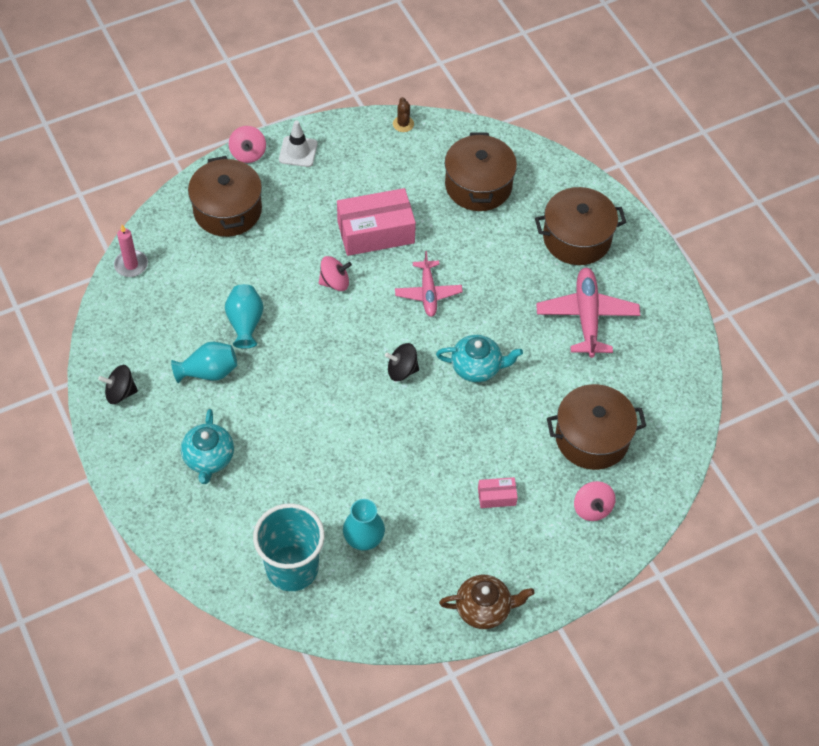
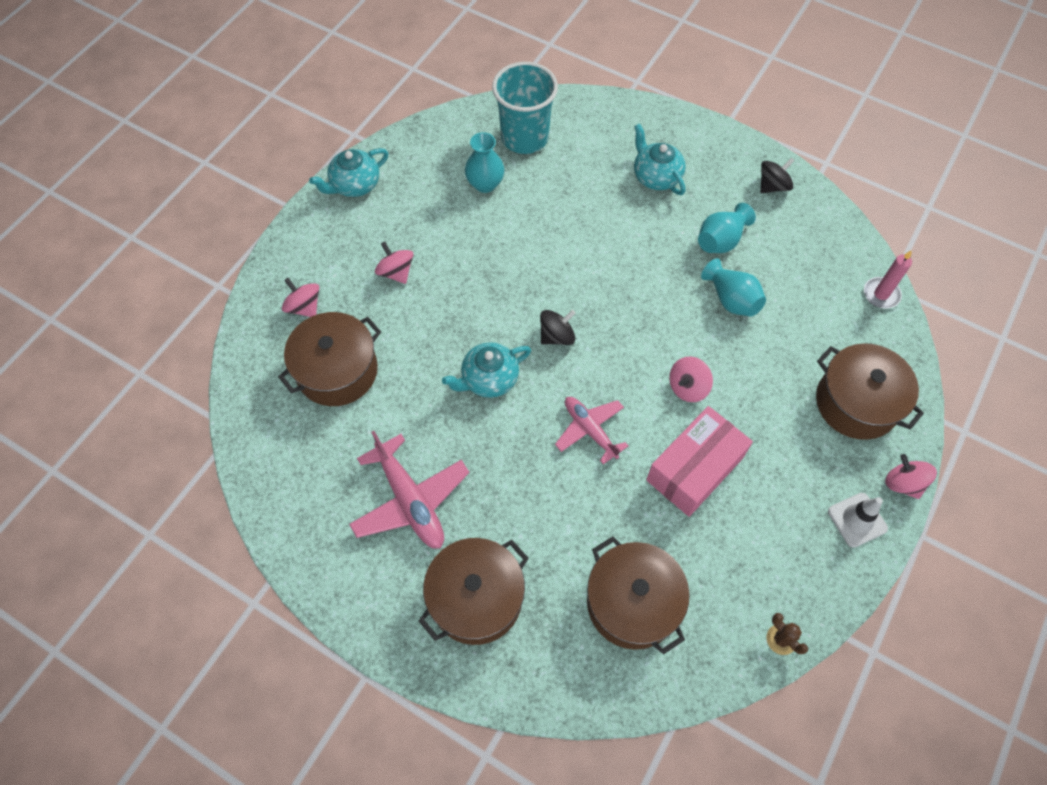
camera: 150 degrees right, 5 degrees up
brown teapot [439,574,535,629] -> turquoise teapot [309,148,388,197]
pink box [478,477,518,508] -> pink spinning top [375,242,413,284]

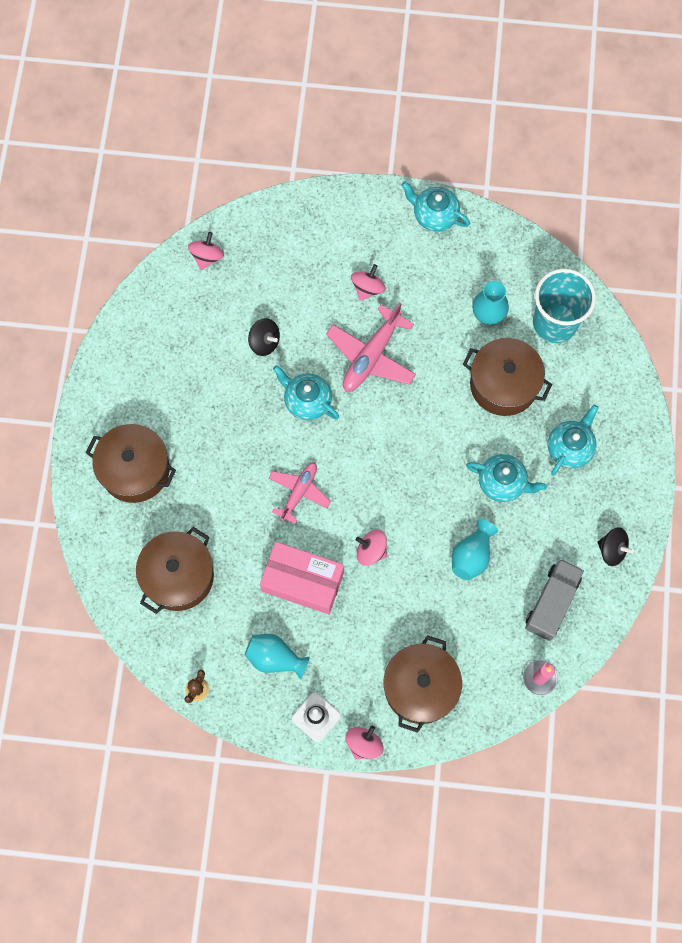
camera: 65 degrees right, 10 degrees up
brown pot [278,312,381,406] -> brown pot moved to [463,338,552,416]
pink spinning top [282,278,319,317] -> pink spinning top moved to [188,232,224,270]
pink plane [349,431,469,549] -> pink plane moved to [326,302,416,392]
black spinning top [540,310,575,345] -> black spinning top moved to [248,318,280,356]
turquoise vase [698,203,756,253] -> turquoise vase moved to [245,634,310,679]
none -> turquoise teapot [466,454,547,502]
none -> grey truck [525,559,584,641]

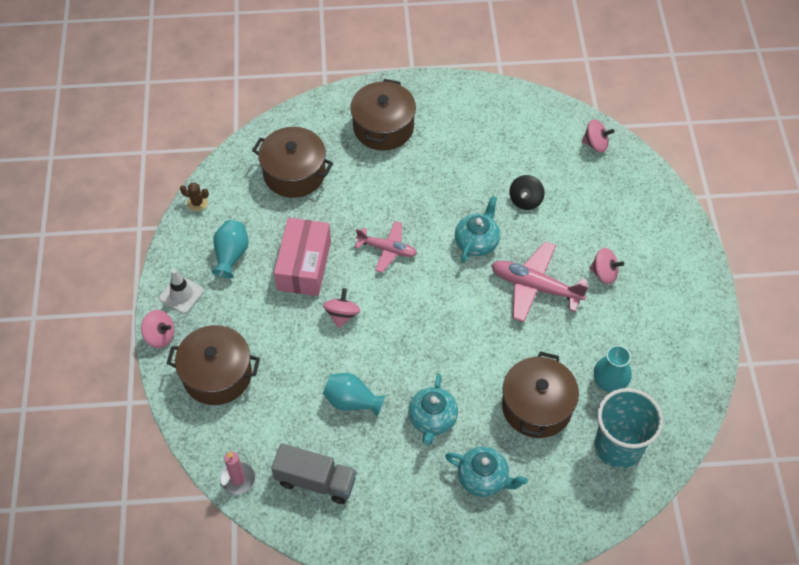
camera: 80 degrees right, 15 degrees down
turquoise teapot [401,181,470,232] -> none
black spinning top [597,527,634,566] -> none

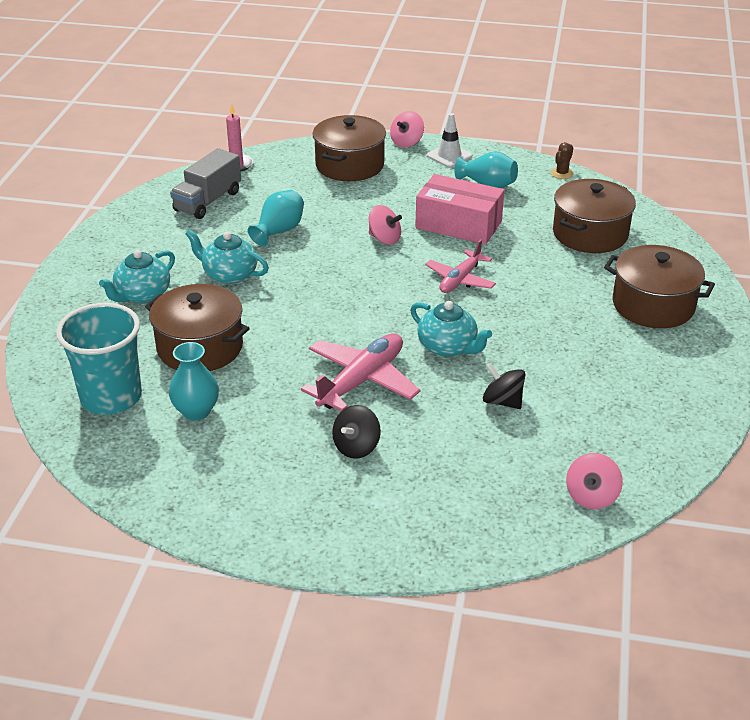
camera: 105 degrees right, 20 degrees down
pink spinning top [590,248,624,284] -> black spinning top [332,405,381,459]

